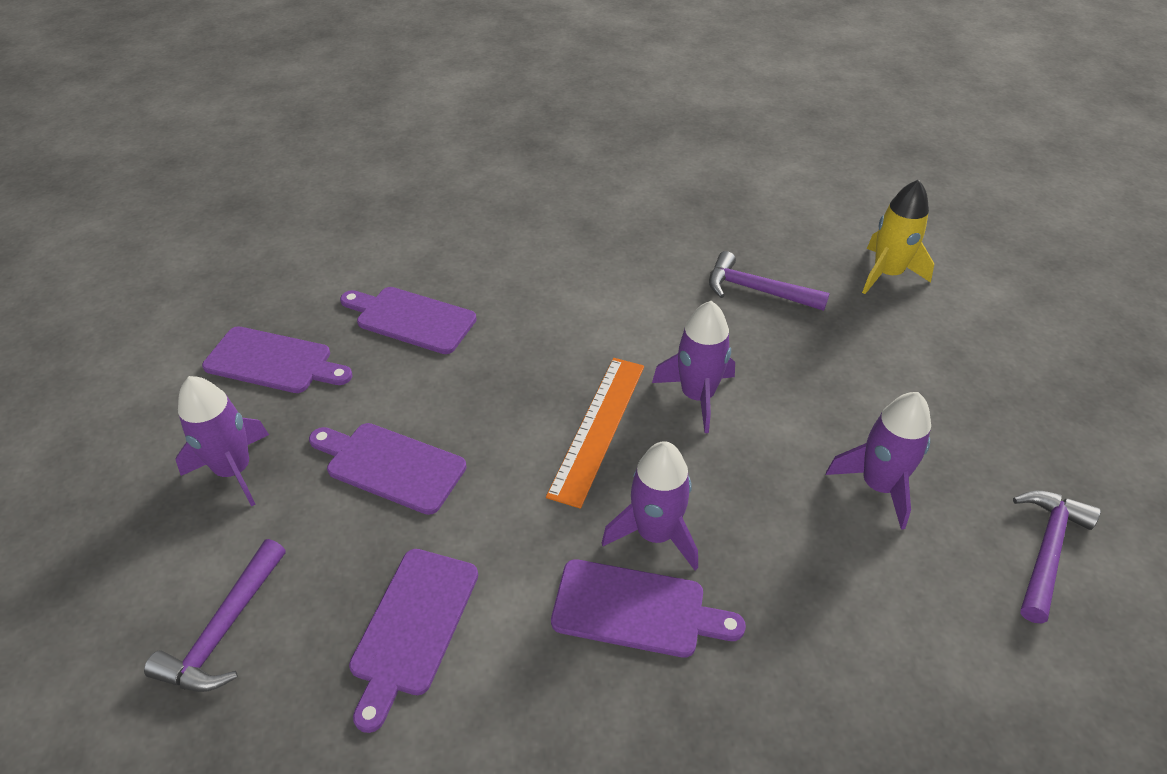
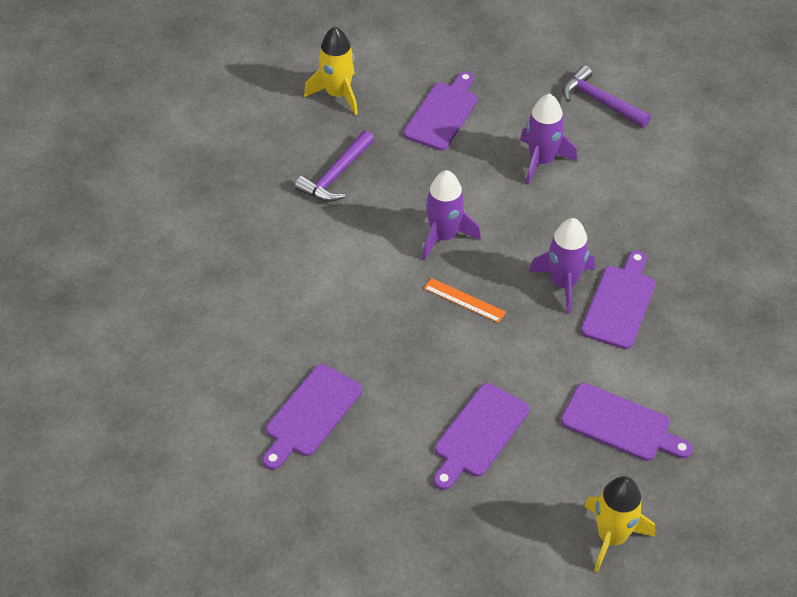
camera: 80 degrees left, 5 degrees up
purple hammer [144,539,286,692] -> yellow rocket [585,476,655,573]
purple rocket [175,376,269,507] -> none
purple cutting board [202,326,353,393] -> purple cutting board moved to [403,71,478,150]
orange ruler [546,358,644,509] -> orange ruler [424,278,506,323], size x0.57

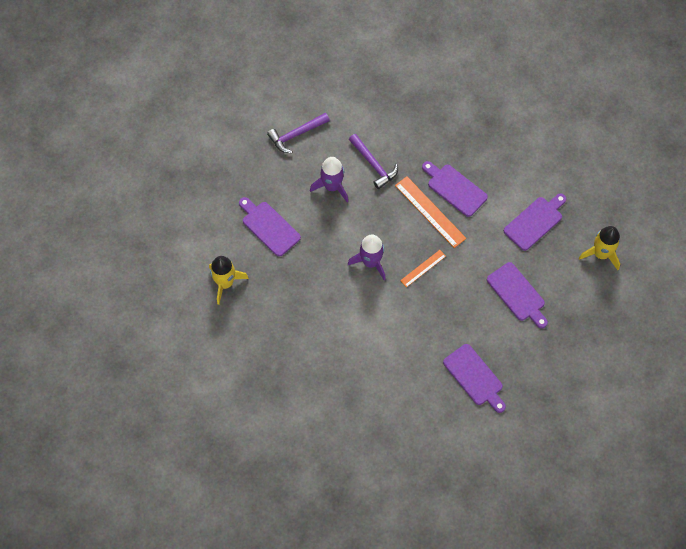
camera: 70 degrees left, 15 degrees up
purple hammer [295,130,374,202] -> purple hammer moved to [349,134,398,189]
purple rocket [529,218,595,314] -> orange ruler [395,176,466,248]

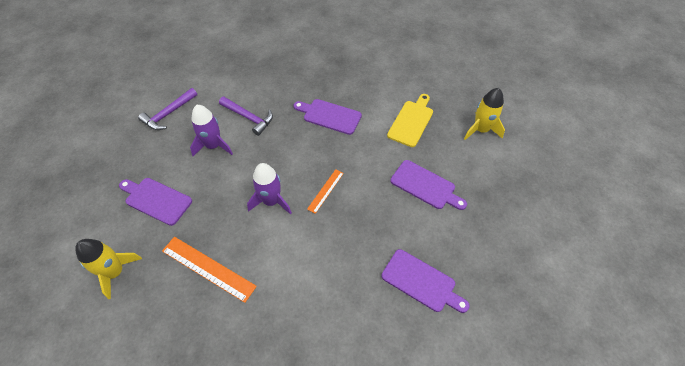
camera: 20 degrees left, 10 degrees down
orange ruler [395,176,466,248] -> orange ruler moved to [162,237,257,303]
purple cutting board [504,193,566,251] -> yellow cutting board [387,94,433,147]

